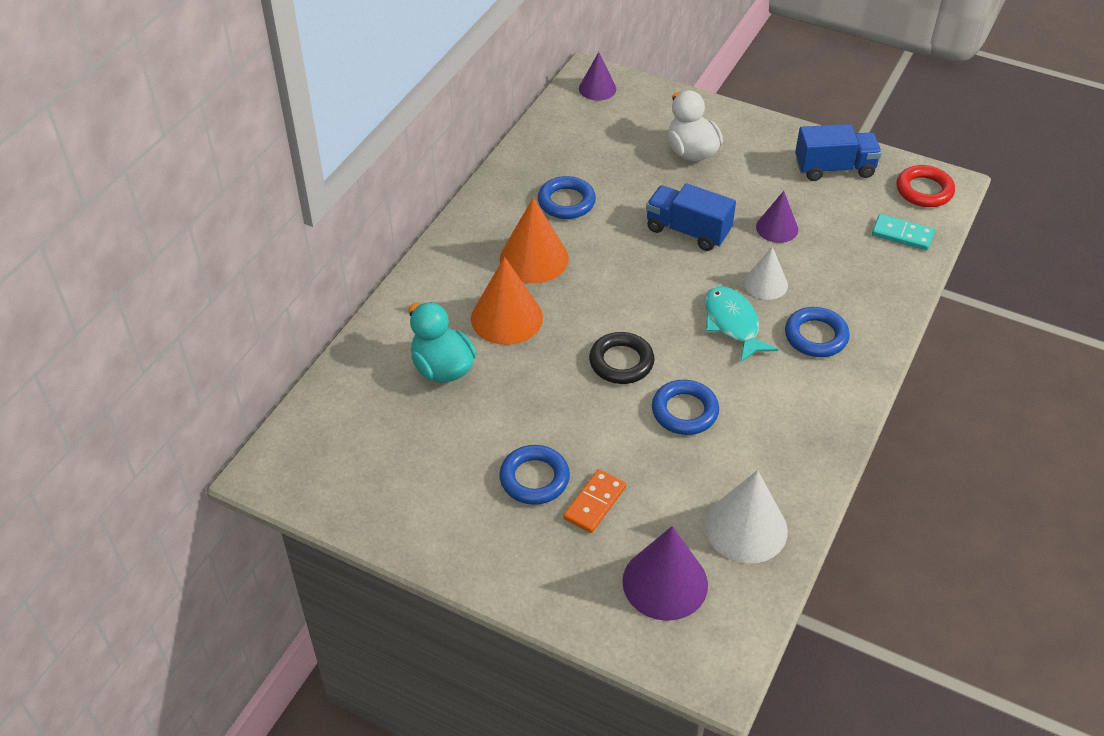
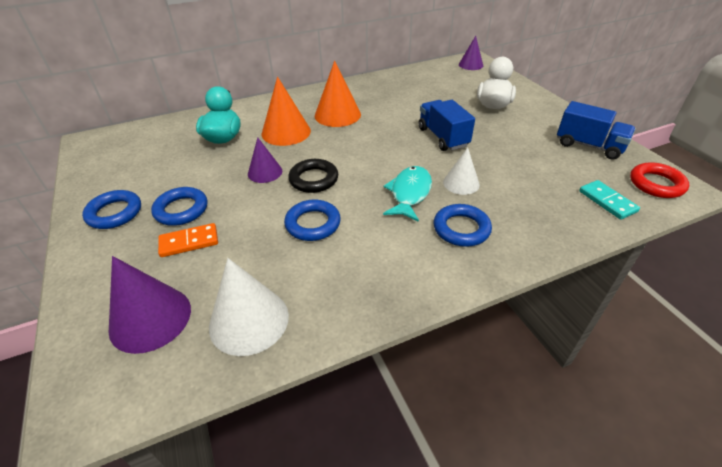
camera: 40 degrees right, 5 degrees down
blue ring [538,176,596,219] -> blue ring moved to [82,190,141,229]
purple cone [756,191,798,243] -> purple cone moved to [248,137,282,183]

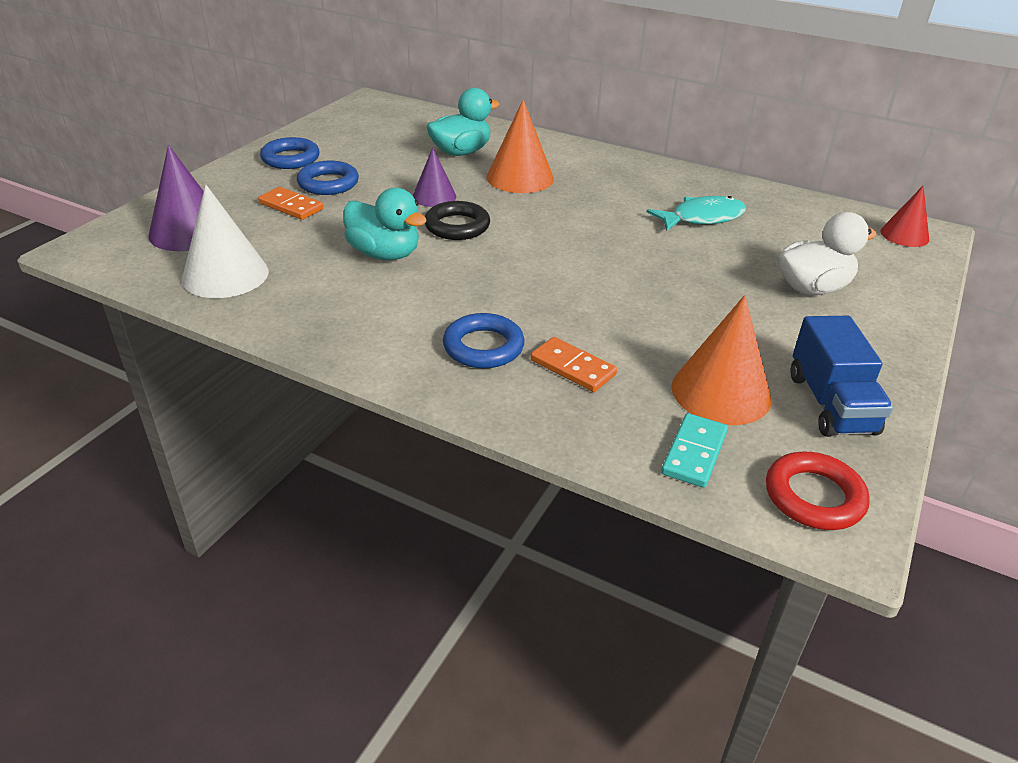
camera: 50 degrees right, 5 degrees down
blue ring [284,200,341,241] -> turquoise duck [343,188,427,260]
orange cone [315,61,361,127] -> orange cone moved to [671,295,771,425]
turquoise fish [383,166,432,222] -> turquoise fish moved to [647,196,746,231]
blue truck [419,100,475,151] -> none
white cone [443,147,480,195] -> none
purple cone [459,36,483,70] -> red cone [881,185,929,247]
none -> orange domino [531,337,617,392]

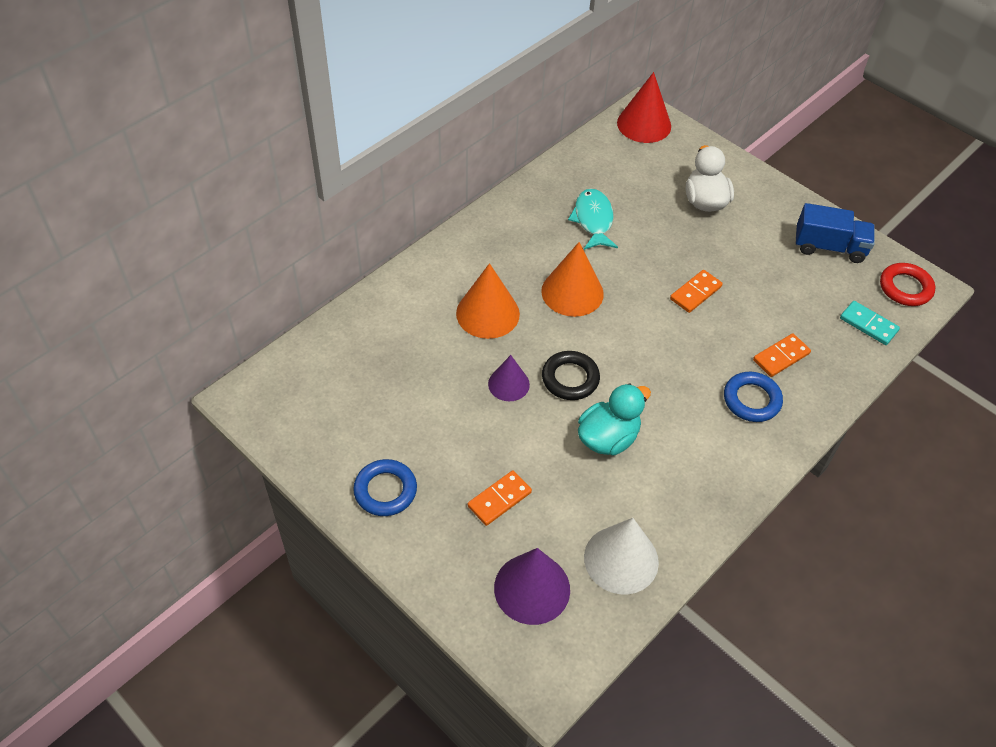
camera: 75 degrees left, 15 degrees up
blue ring [297,161,359,195] -> none
turquoise duck [427,88,500,156] -> none
orange cone [671,295,771,425] -> orange cone moved to [541,242,604,317]
red cone [881,185,929,247] -> red cone [617,72,671,143], size x1.61
none -> orange domino [670,270,723,313]

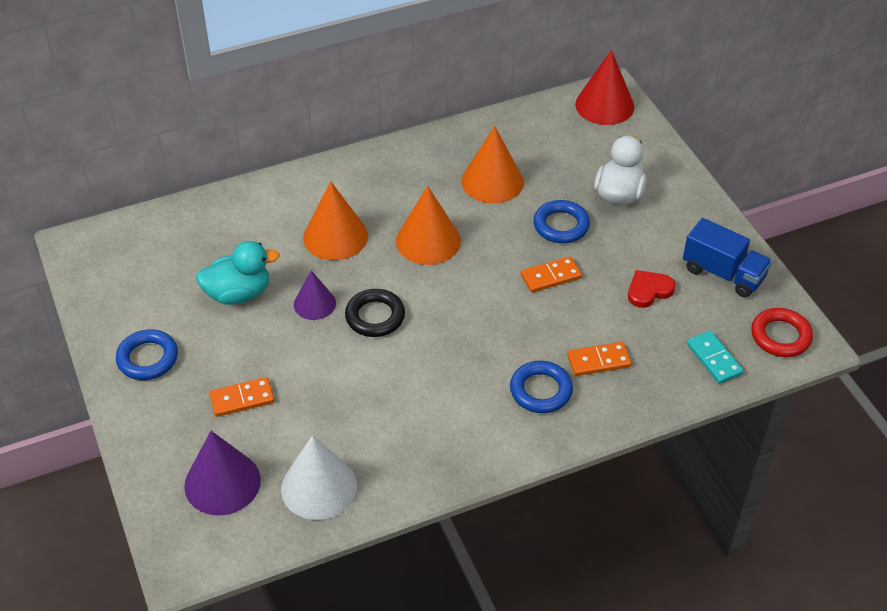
camera: 25 degrees right, 5 degrees down
turquoise fish [568,189,618,250] -> orange cone [461,126,524,204]
turquoise duck [578,384,651,456] -> turquoise duck moved to [196,241,280,305]
none -> blue ring [533,200,590,243]
none -> red heart [628,270,675,308]

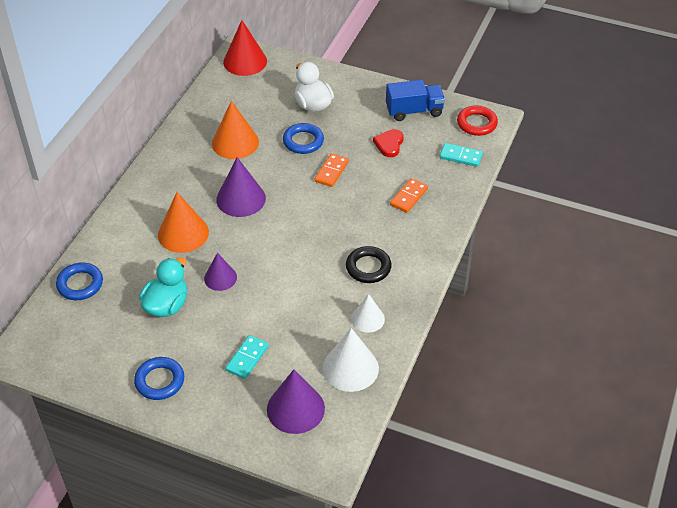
camera: 45 degrees left, 0 degrees up
orange domino [209,377,275,417] -> turquoise domino [225,335,269,379]
black ring [345,289,405,337] -> black ring moved to [346,246,392,283]
orange cone [396,186,461,265] -> purple cone [216,157,266,217]
blue ring [510,361,573,413] -> blue ring moved to [56,262,103,300]
none -> white cone [351,294,385,333]

